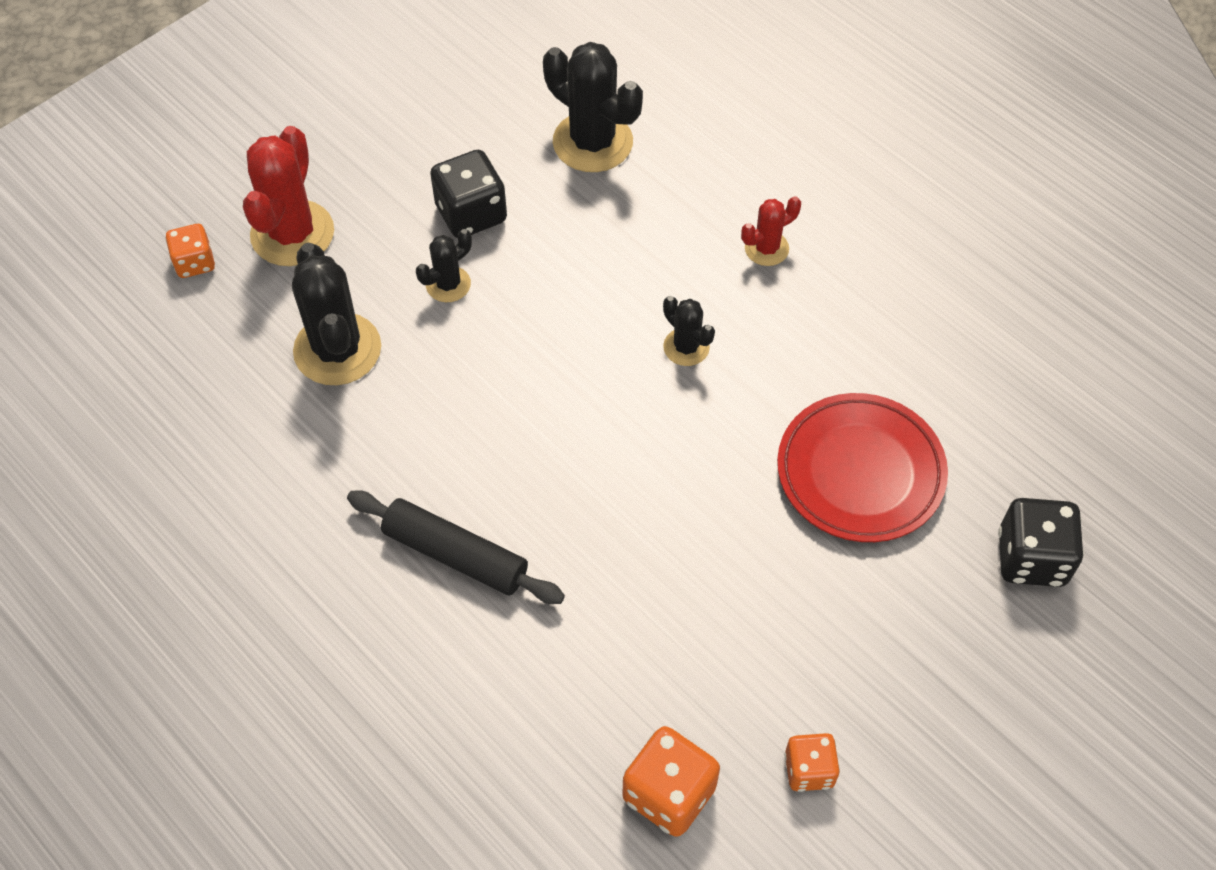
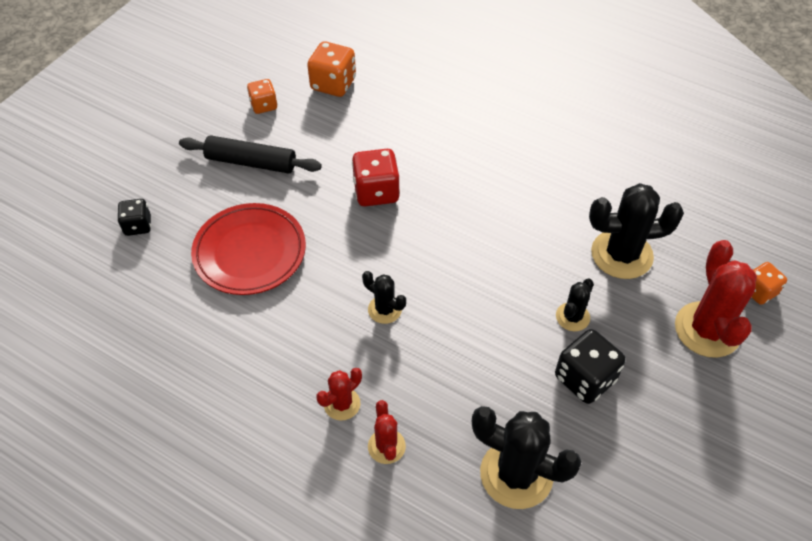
camera: 165 degrees right, 5 degrees down
black cactus [292,242,381,385] -> black cactus turned 60 degrees counterclockwise [589,183,684,279]
black rolling pin [347,490,565,604] -> black rolling pin moved to [179,135,322,174]
black dice [998,498,1084,587] -> black dice [117,199,151,236], size x0.63
none -> red dice [352,149,400,206]
none -> red cactus [368,400,406,464]

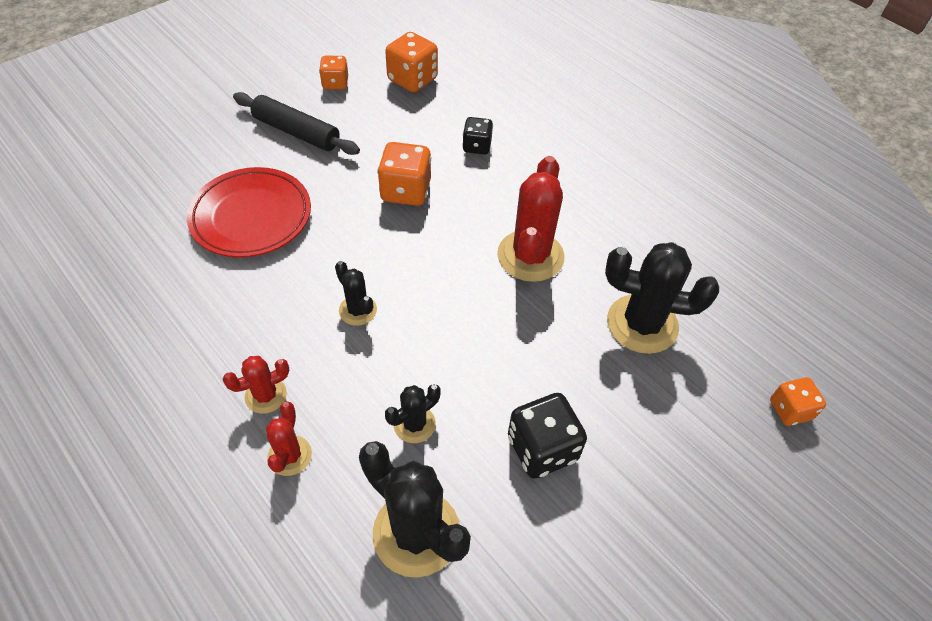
camera: 15 degrees right, 0 degrees up
black dice [117,199,151,236] -> black dice moved to [462,117,493,155]
red dice [352,149,400,206] -> orange dice [377,142,431,206]
black cactus [556,279,594,331] -> black cactus moved to [385,384,440,443]
red cactus [675,240,757,358] -> red cactus moved to [497,156,565,282]

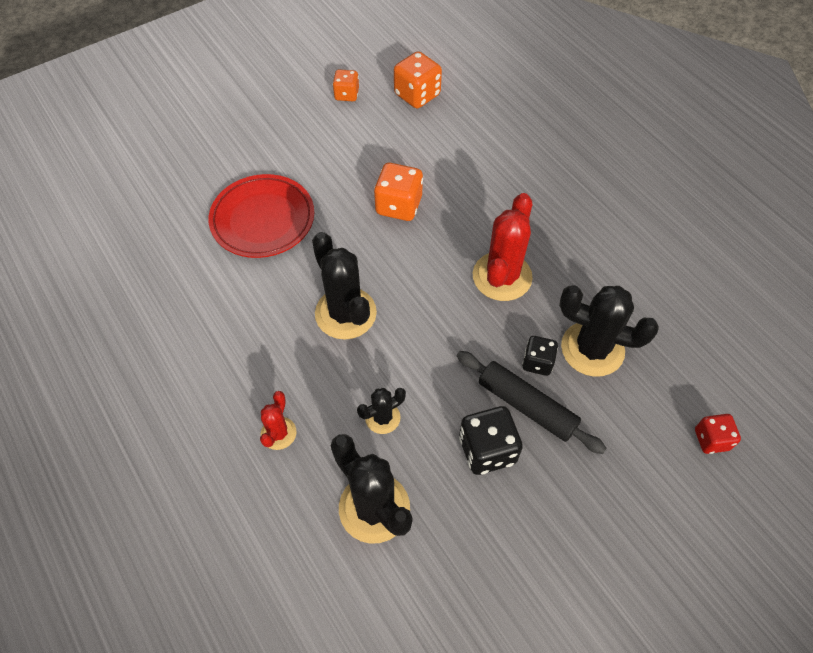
camera: 10 degrees right, 5 degrees up
red cactus [223,356,290,414] -> none
black rolling pin [233,92,360,155] -> black rolling pin moved to [457,351,607,454]
black cactus [335,261,377,326] -> black cactus [312,232,377,340], size x1.89
black dice [462,117,493,155] -> black dice moved to [522,336,558,376]
orange dice [770,377,826,426] -> red dice [695,414,741,454]

